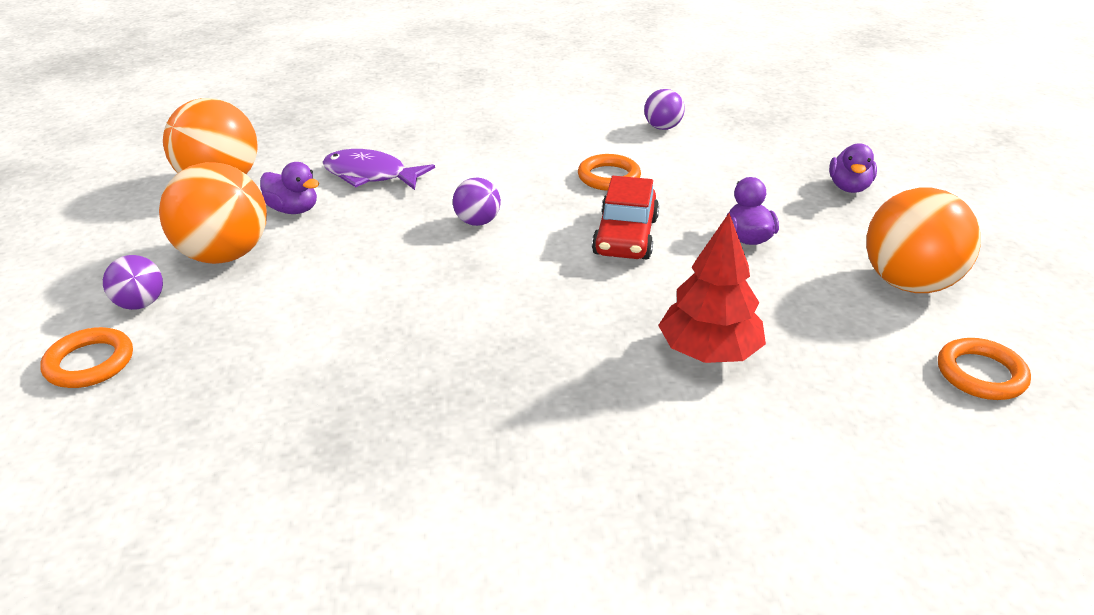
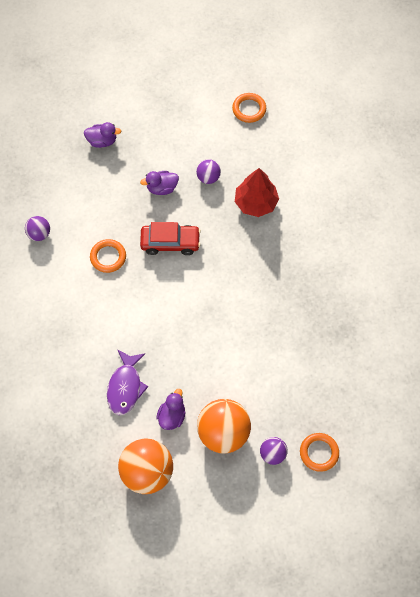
camera: 100 degrees left, 30 degrees up
purple ball [453,178,501,226] -> purple ball moved to [196,159,221,184]
orange ball [866,188,981,293] -> none

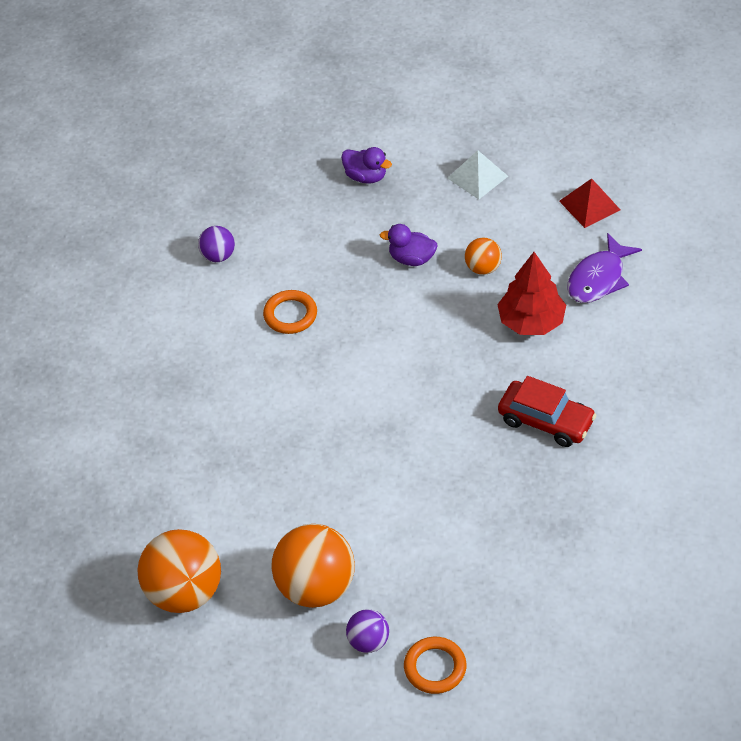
camera: 30 degrees right, 15 degrees down
purple fish [107,349,148,415] -> purple fish moved to [568,233,642,303]
red car [140,222,201,255] -> red car moved to [498,376,596,447]
purple duck [156,389,186,430] -> none
purple ball [196,159,221,184] -> orange ball [465,238,502,275]
orange ring [232,93,266,123] -> red pyramid [559,178,620,228]
none -> white pyramid [448,150,508,199]

